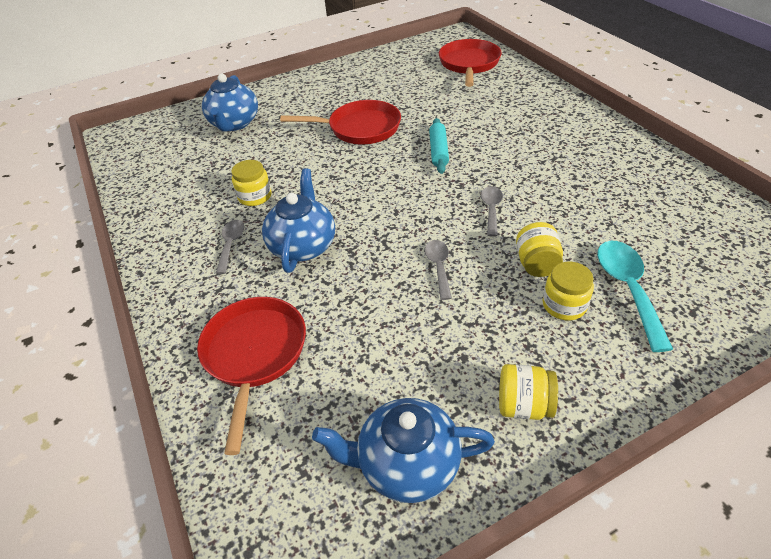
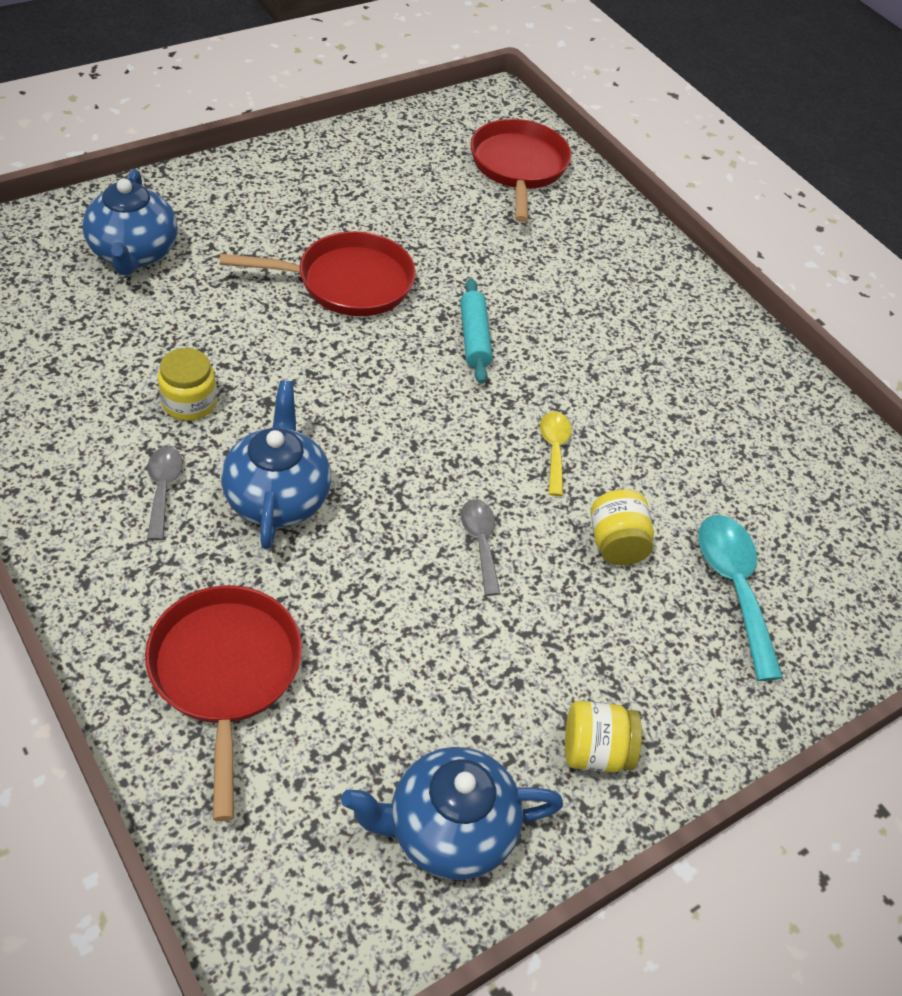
camera: 15 degrees left, 5 degrees up
grey spoon [481,186,503,237] -> yellow spoon [540,412,571,496]
yellow jar [542,262,594,320] -> none

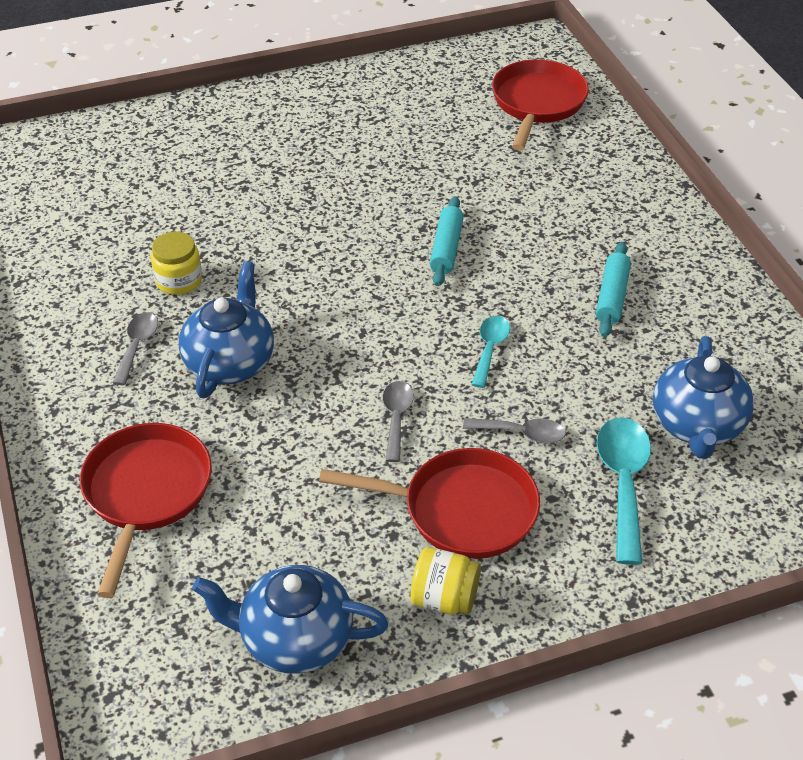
camera: 20 degrees right, 5 degrees down
blue teapot [83,169,178,276] -> blue teapot moved to [653,336,754,459]
red pan [220,231,416,316] -> red pan moved to [319,448,540,559]
yellow spoon [540,412,571,496] -> turquoise spoon [471,316,510,388]
yellow jar [590,489,654,565] -> grey spoon [463,418,566,444]
none -> turquoise rolling pin [596,242,631,337]

